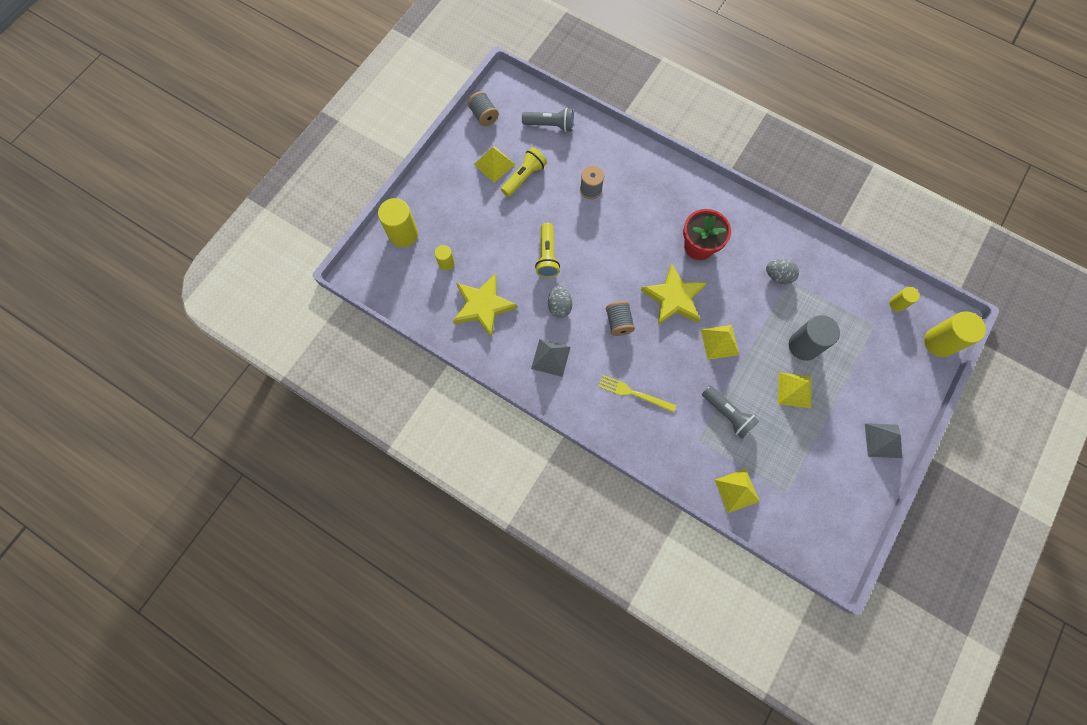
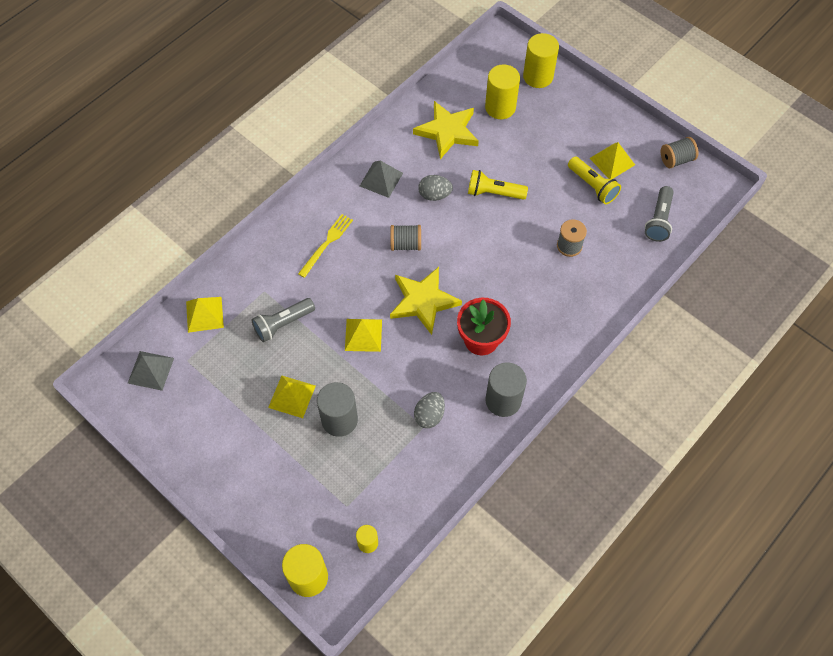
camera: 100 degrees right, 10 degrees down
yellow cylinder [435,245,455,270] -> yellow cylinder [485,64,520,119], size x1.86
grey pyramid [865,423,902,458] -> grey pyramid moved to [128,351,174,391]
none -> grey cylinder [485,362,527,417]

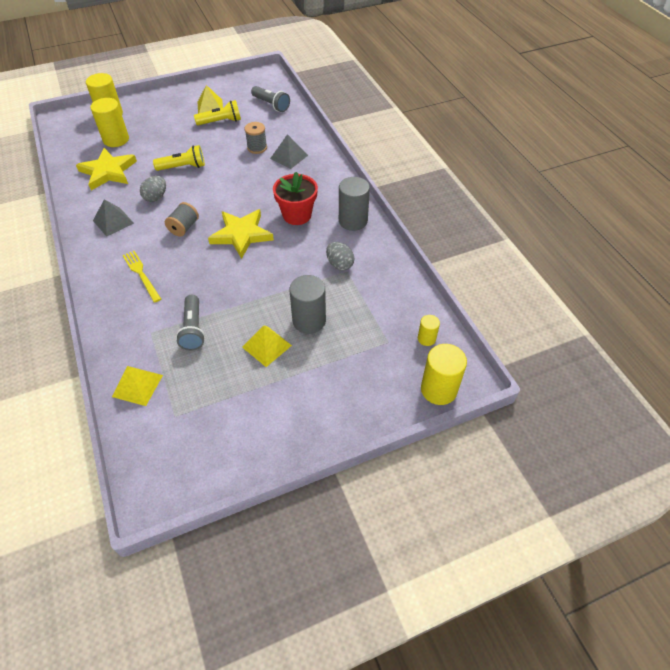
camera: 65 degrees left, 10 degrees down
grey pyramid [128,351,174,391] -> grey pyramid moved to [270,134,308,169]
yellow pyramid [345,319,382,352] -> none
yellow flashlight [468,170,528,200] -> yellow flashlight turned 135 degrees counterclockwise [153,145,205,171]
grey spool [661,137,698,168] -> none

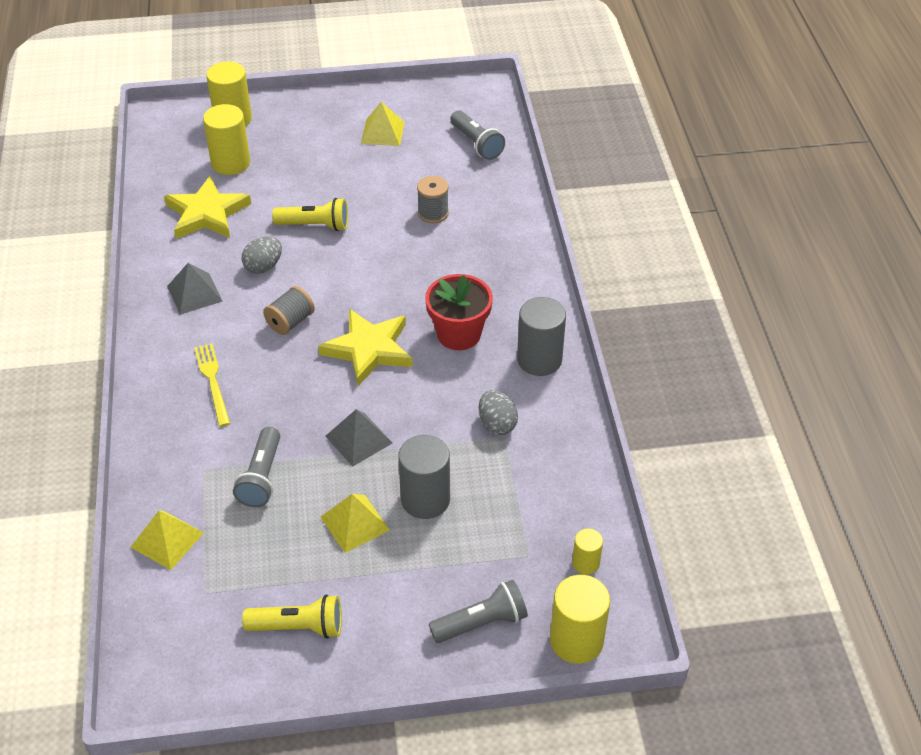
camera: 15 degrees right, 5 degrees down
yellow flashlight [194,100,241,125] -> yellow flashlight moved to [242,595,342,639]
grey pyramid [270,134,308,169] -> grey pyramid moved to [325,409,392,467]
none -> grey flashlight [429,580,528,643]

